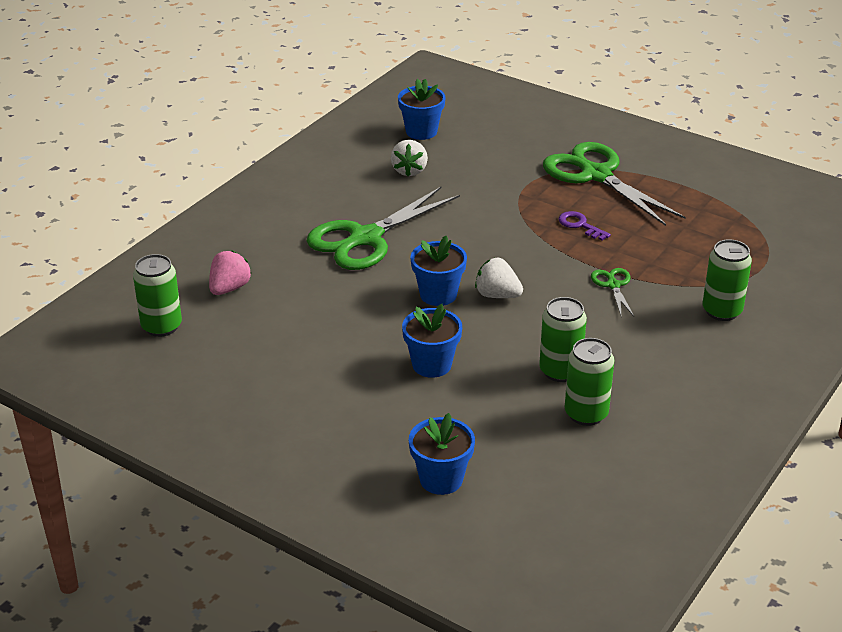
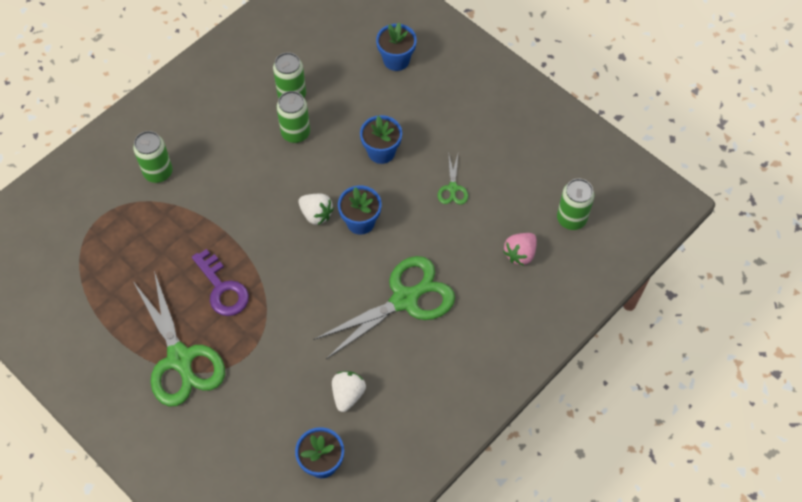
camera: 170 degrees left, 25 degrees up
purple key [558,211,611,241] -> purple key [192,249,249,316], size x1.61
green scissors [591,268,634,316] -> green scissors moved to [438,152,468,205]

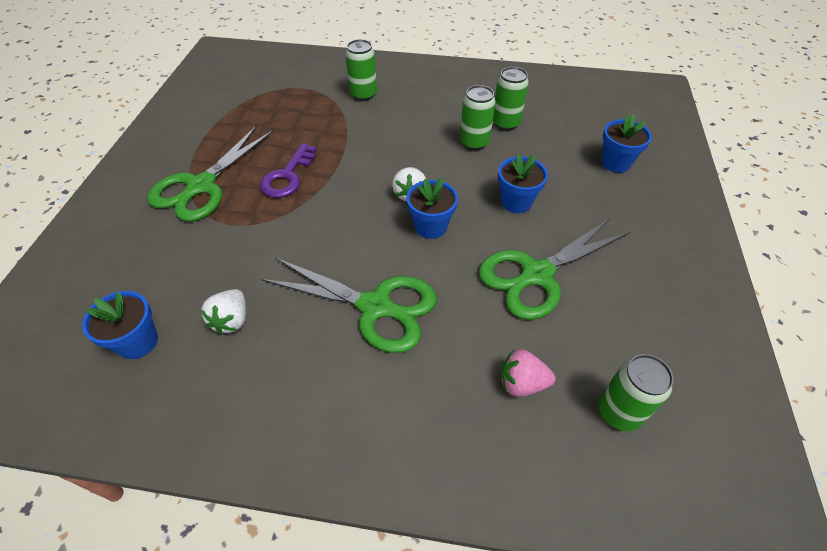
camera: 55 degrees right, 10 degrees down
white strawberry [332,371,366,412] -> white strawberry turned 120 degrees clockwise [201,289,246,335]
green scissors [438,152,468,205] -> green scissors [478,217,631,320], size x2.24

